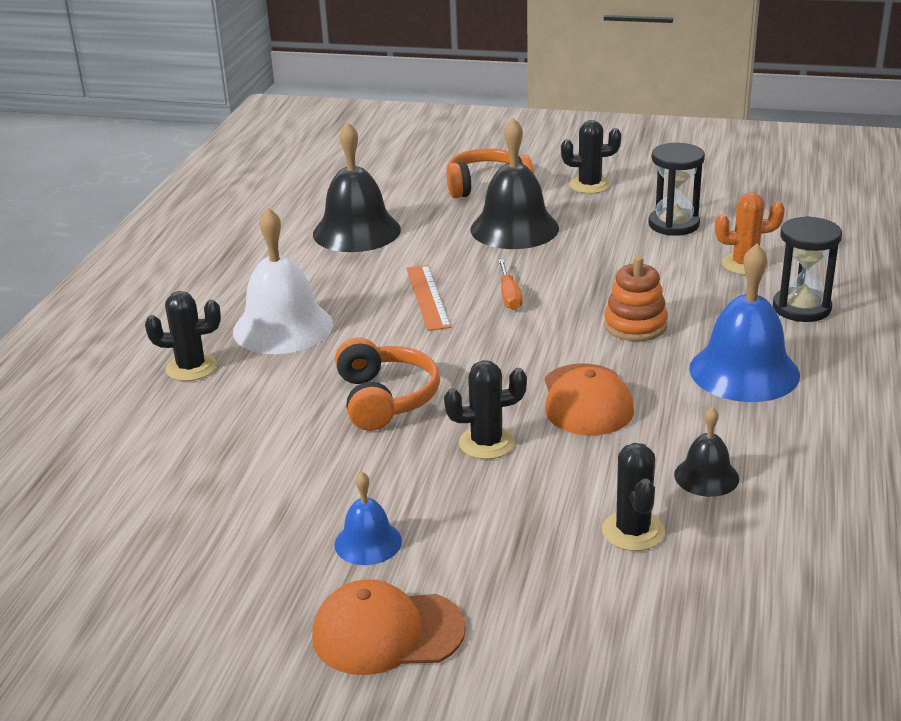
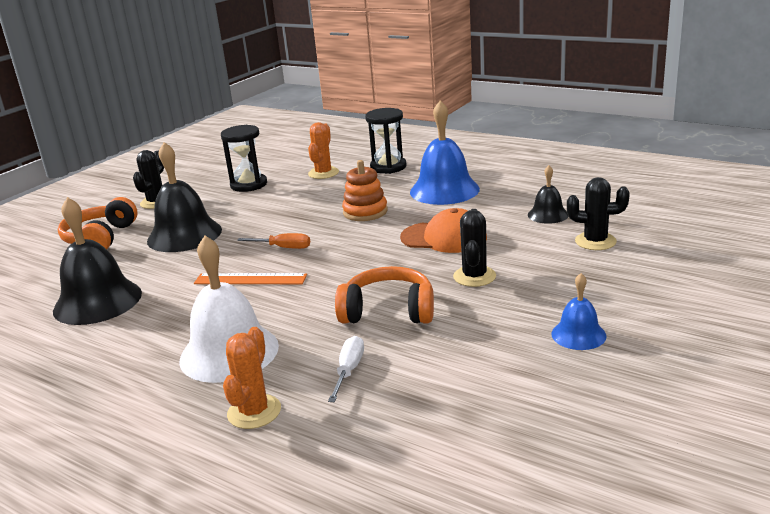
camera: 70 degrees left, 5 degrees down
black cactus [145,291,221,381] -> orange cactus [223,327,281,429]
orange cap [312,579,466,675] -> none
none -> white screwdriver [328,336,364,402]

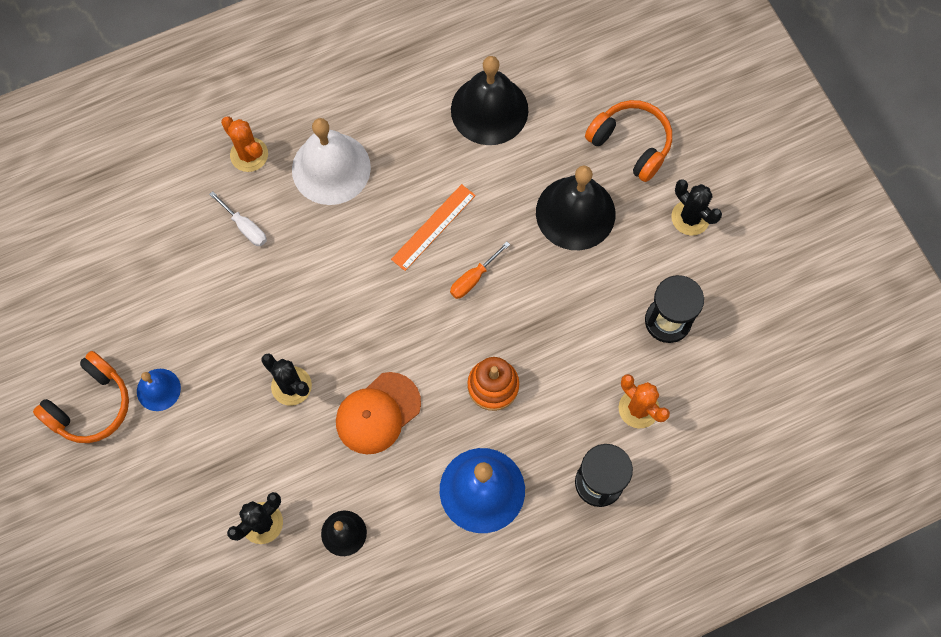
camera: 120 degrees right, 45 degrees up
orange headphones [335,266,434,323] -> orange headphones moved to [33,351,129,443]

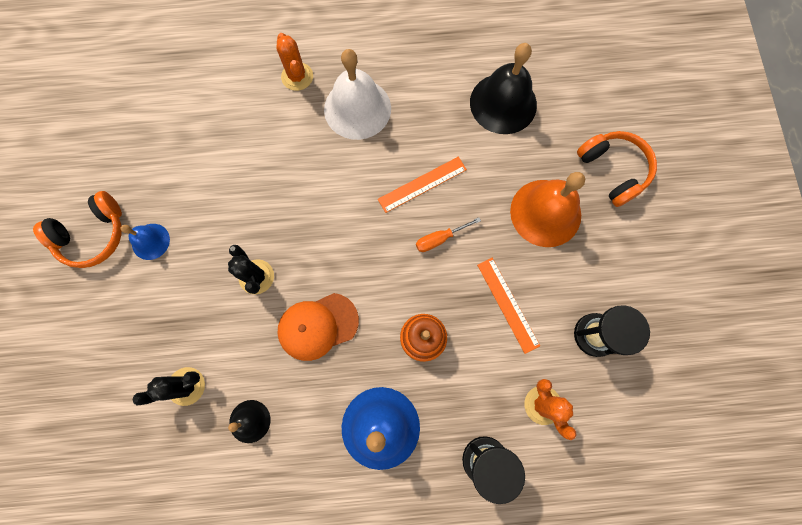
camera: 20 degrees right, 5 degrees up
white screwdriver [209,191,267,246] -> none
black bell [536,166,615,250] -> orange bell [510,172,585,247]
black cactus [671,179,722,235] -> none
none -> orange ruler [477,258,540,354]

